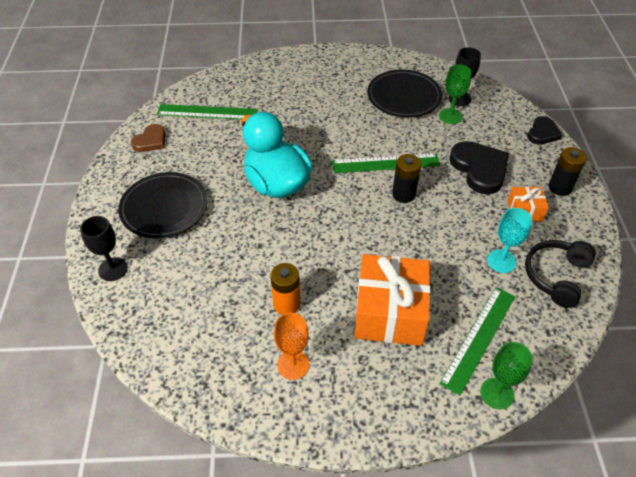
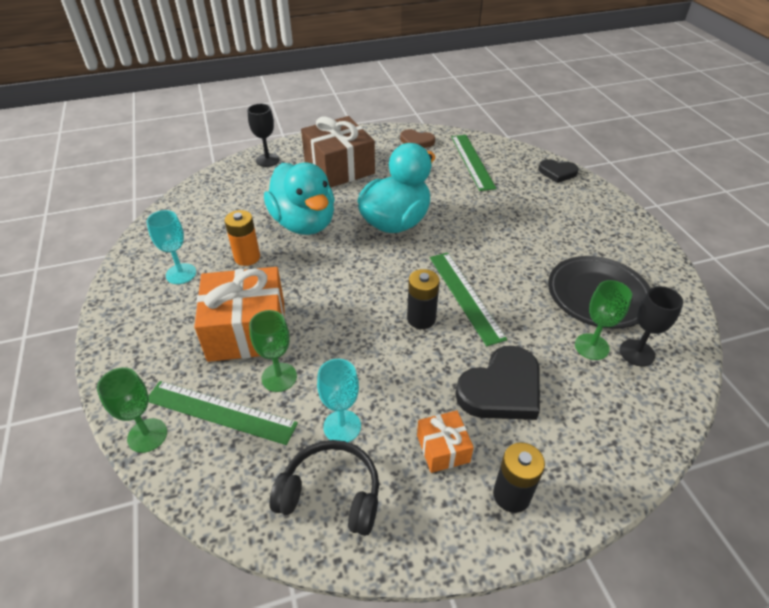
camera: 75 degrees right, 5 degrees down
black plate [118,172,208,238] -> brown gift [301,116,375,188]
orange goblet [274,313,309,380] -> turquoise goblet [147,210,196,284]
black heart [528,116,563,145] -> black heart moved to [538,159,579,183]
none -> green goblet [249,310,297,392]
none -> turquoise duck [264,163,335,235]

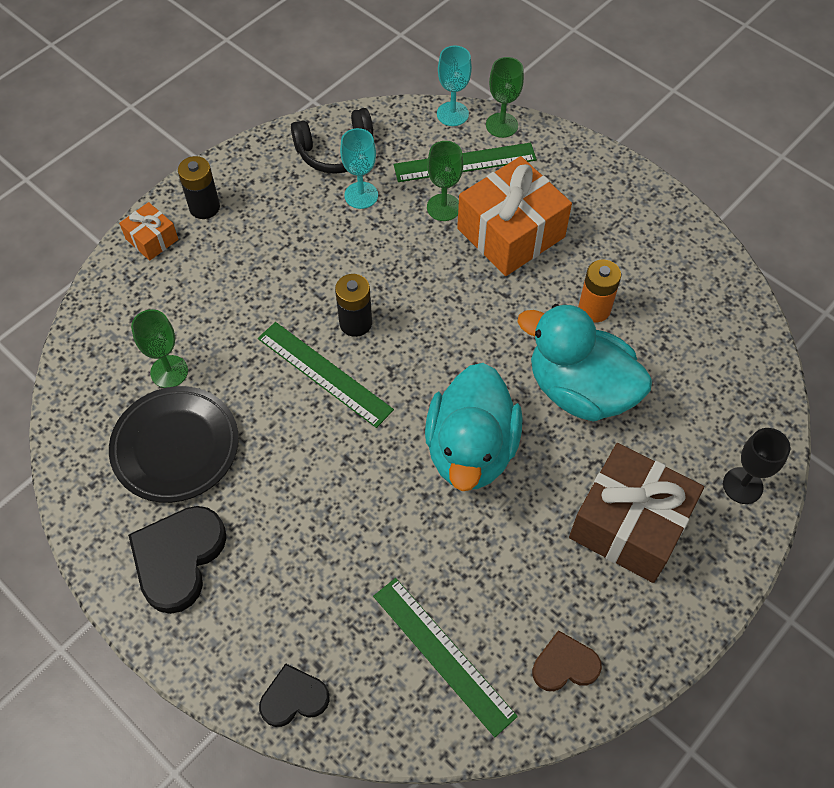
camera: 150 degrees right, 15 degrees up
turquoise goblet [147,210,196,284] -> turquoise goblet moved to [437,46,472,126]
orange gift [417,410,474,473] -> orange gift moved to [119,202,178,261]
black heart [455,346,540,420] -> black heart moved to [128,506,227,614]
black goblet [620,286,683,366] -> none

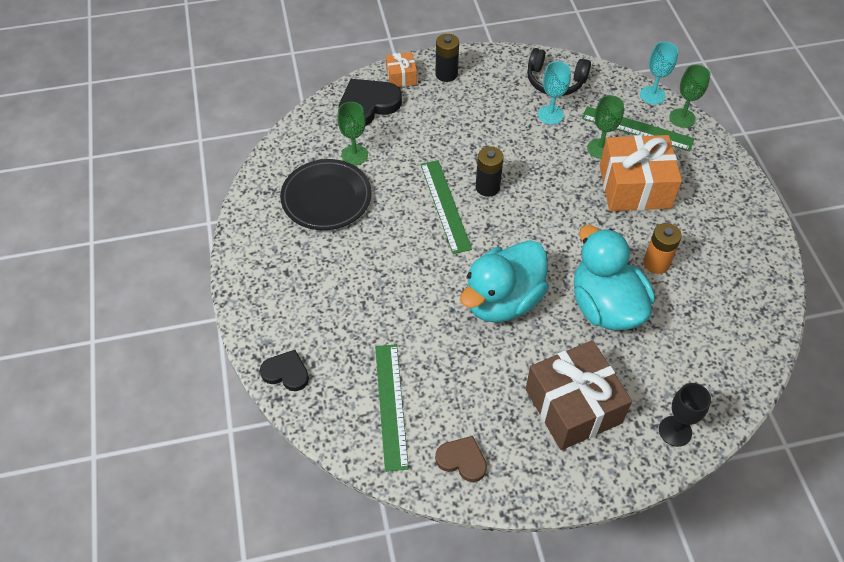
camera: 35 degrees right, 5 degrees down
black heart [128,506,227,614] -> black heart moved to [338,79,402,126]

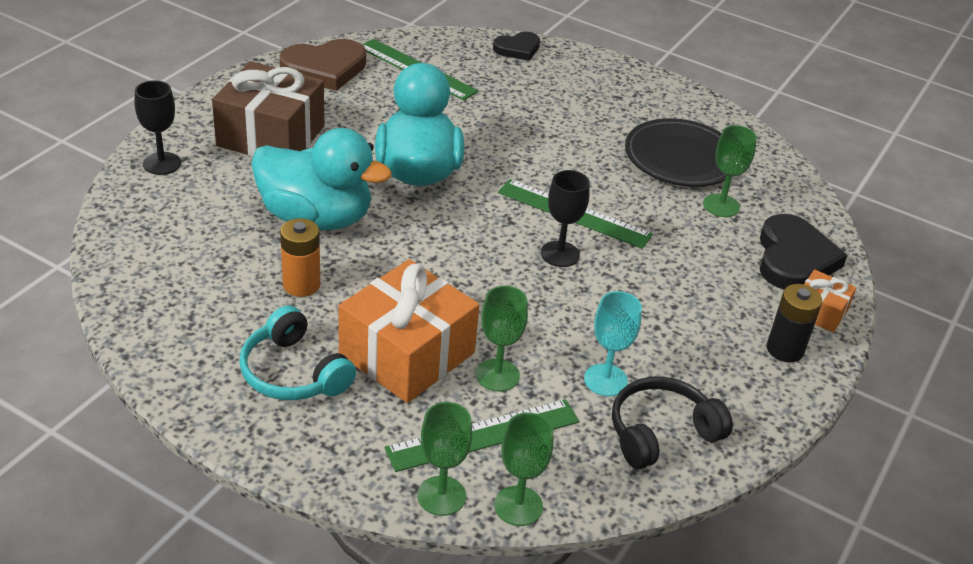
camera: 130 degrees right, 15 degrees down
brown heart [435,436,487,482] -> brown heart [279,39,366,91], size x1.68
black battery [476,146,504,197] -> black goblet [541,170,590,267]
turquoise goblet [640,42,678,104] -> green goblet [494,412,554,526]
none -> turquoise headphones [239,305,356,400]

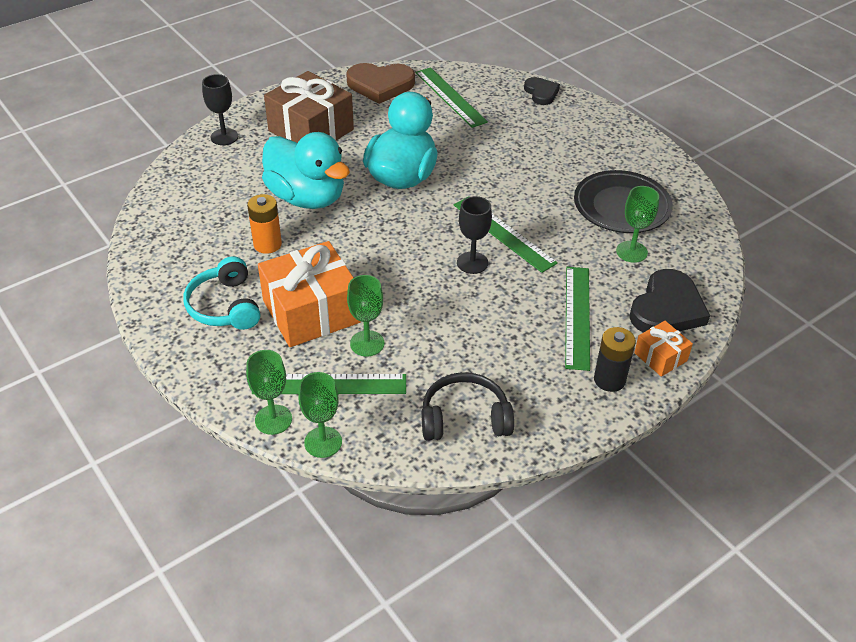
camera: 25 degrees right, 5 degrees up
black heart [493,32,540,61] -> black heart turned 105 degrees counterclockwise [524,77,560,105]
turquoise goblet [584,291,642,396] -> none
none -> green ruler [565,267,590,371]

